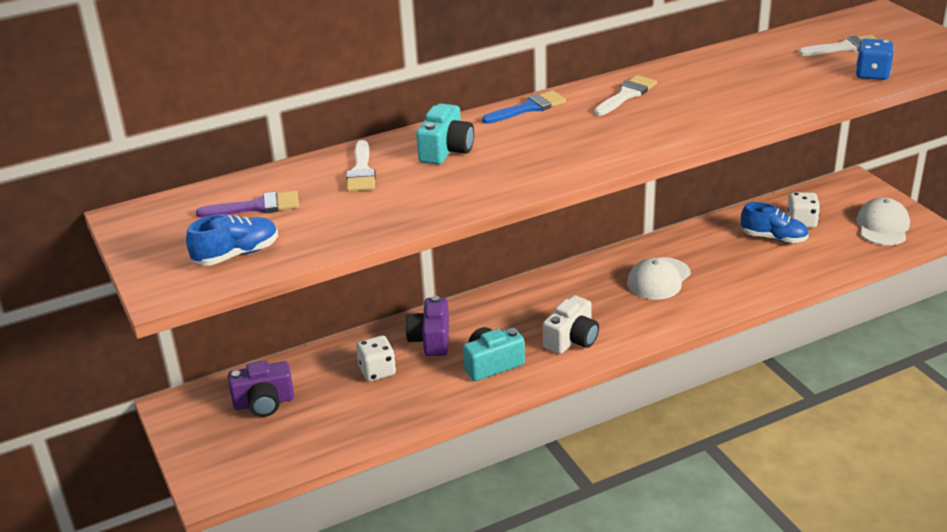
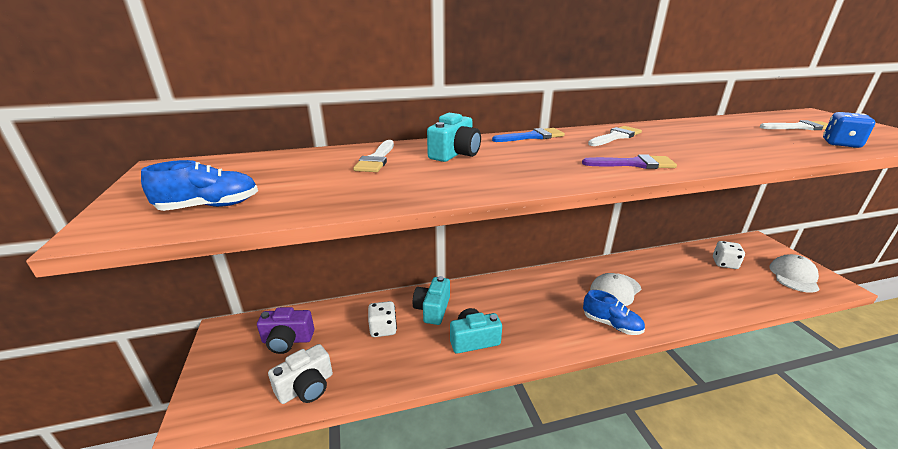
camera: 10 degrees right, 5 degrees down
purple brush [196,191,299,218] -> purple brush moved to [582,154,677,169]
purple camera [405,296,449,356] -> turquoise camera [413,276,450,325]
white camera [543,295,599,354] -> white camera moved to [268,344,333,404]
blue shoe [741,202,809,243] -> blue shoe moved to [583,290,645,335]

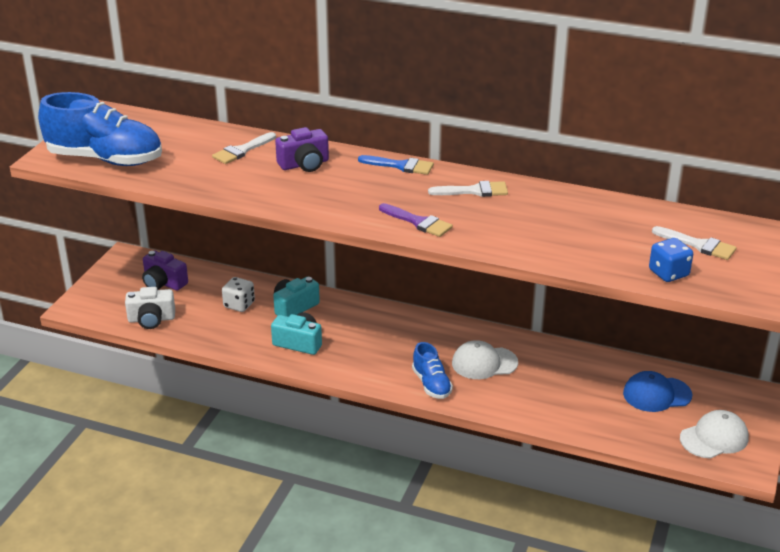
camera: 35 degrees right, 5 degrees up
blue shoe [141,160,258,211] -> blue shoe [38,92,162,166], size x1.93
turquoise camera [427,113,481,162] -> purple camera [275,127,329,172]
white dice [713,241,745,269] -> blue cap [623,371,692,412]

